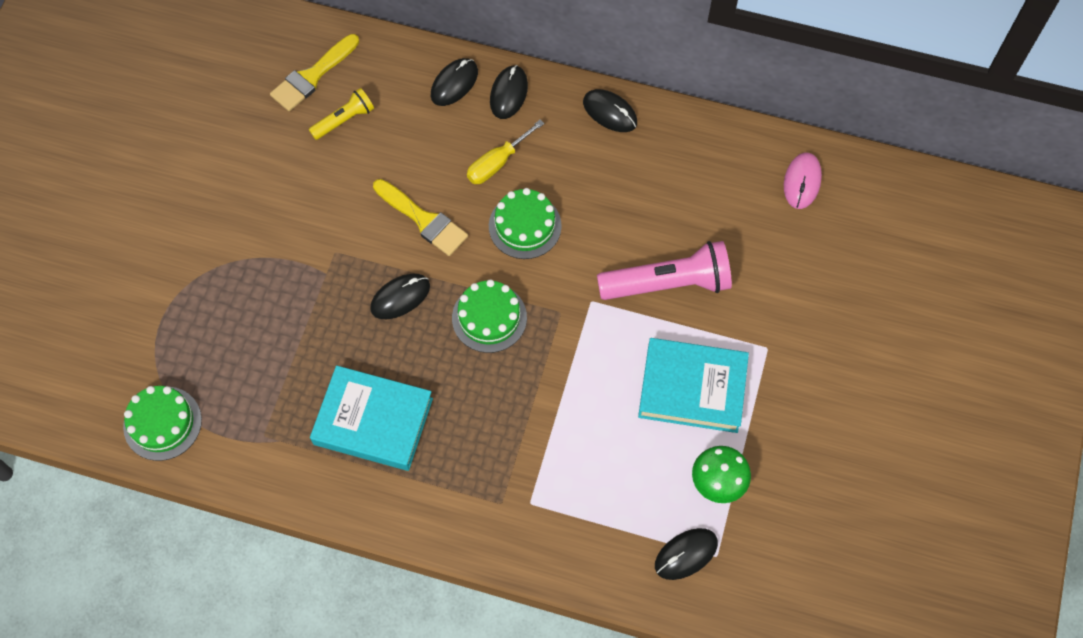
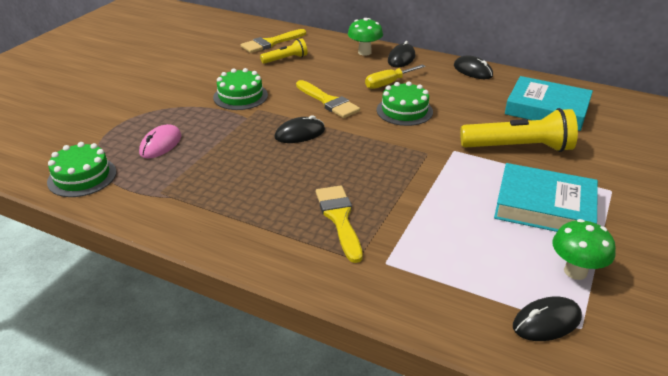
camera: 10 degrees right, 30 degrees down
turquoise book [310,366,433,471] -> turquoise book moved to [505,76,593,131]
black mouse [431,58,478,106] -> green mushroom [348,18,383,56]
green cake [452,279,527,353] -> green cake moved to [213,68,268,110]
pink flashlight [597,241,732,300] -> yellow flashlight [460,108,578,152]
pink mouse [784,153,822,209] -> pink mouse moved to [139,124,181,158]
none -> yellow brush [316,186,363,263]

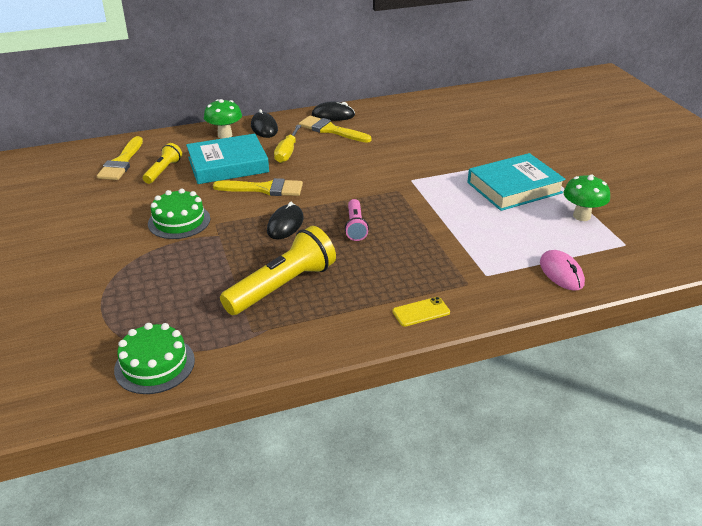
camera: 45 degrees left, 0 degrees up
pink mouse [139,124,181,158] -> pink mouse moved to [540,250,585,291]
yellow brush [316,186,363,263] -> yellow brush moved to [299,116,372,143]
green cake [377,82,433,126] -> none
yellow flashlight [460,108,578,152] -> yellow flashlight moved to [220,226,336,315]
turquoise book [505,76,593,131] -> turquoise book moved to [186,134,269,184]
black mouse [513,296,582,341] -> none
none -> pink flashlight [345,199,369,241]
none -> yellow phone [393,297,450,327]

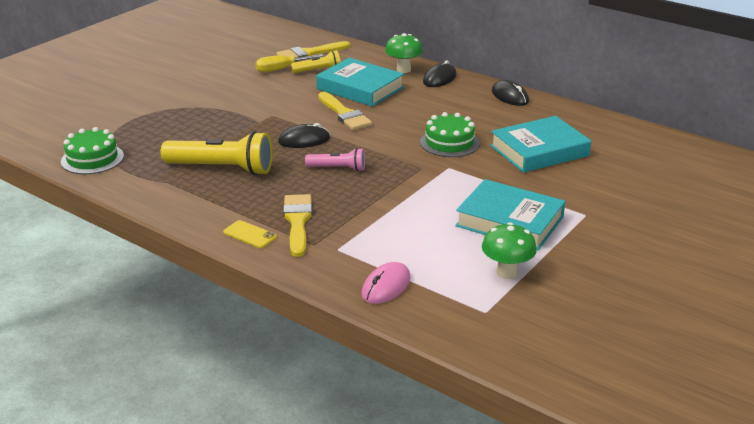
camera: 55 degrees right, 5 degrees down
green cake [148,189,210,239] -> green cake moved to [420,112,480,157]
yellow screwdriver [274,125,301,163] -> yellow screwdriver moved to [255,54,323,72]
yellow brush [299,116,372,143] -> yellow brush moved to [283,194,312,257]
pink flashlight [345,199,369,241] -> pink flashlight turned 135 degrees counterclockwise [305,148,365,172]
none -> turquoise book [490,116,591,173]

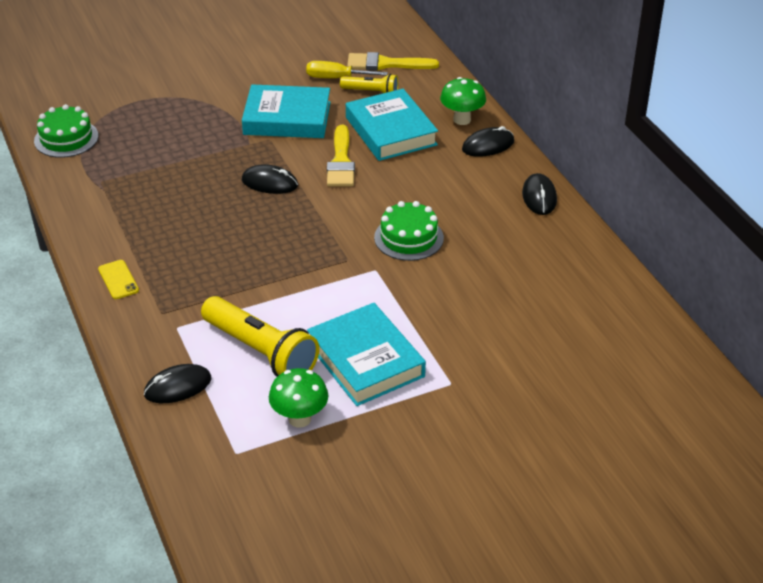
camera: 30 degrees right, 10 degrees up
yellow flashlight [160,131,273,175] -> yellow flashlight moved to [201,296,319,377]
yellow brush [283,194,312,257] -> none
pink flashlight [305,148,365,172] -> none
pink mouse [361,262,411,304] -> black mouse [144,364,212,403]
turquoise book [490,116,591,173] -> turquoise book moved to [242,84,331,138]

